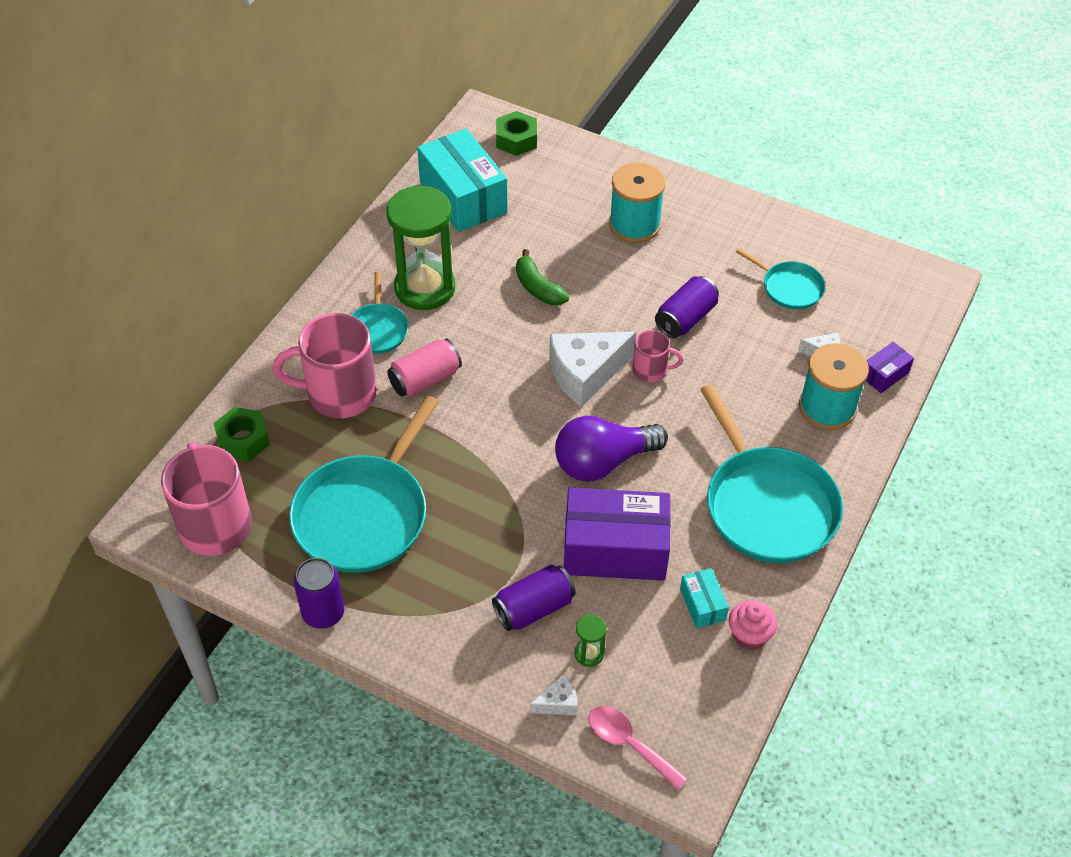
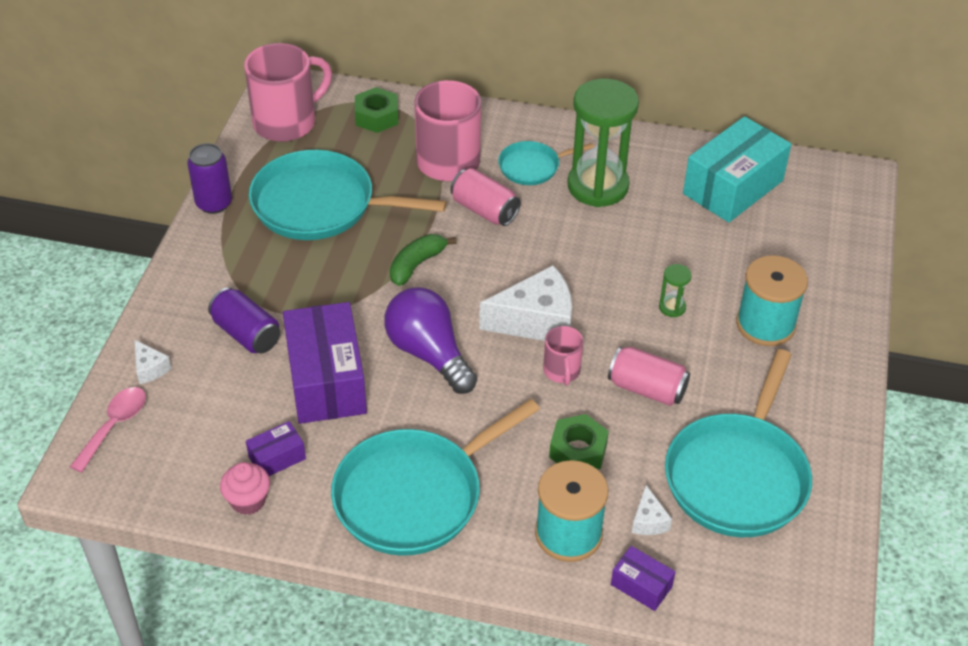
camera: 75 degrees right, 5 degrees down
green nut [496,111,537,156] -> green nut moved to [549,414,609,469]
green banana [516,249,569,306] -> green banana moved to [390,234,456,286]
white cheese [549,332,636,407] -> white cheese turned 120 degrees clockwise [479,265,572,341]
green hourglass [574,614,607,667] -> green hourglass moved to [659,264,692,317]
purple can [655,276,719,338] -> pink can [608,346,690,406]
turquoise box [680,568,729,628] -> purple box [246,421,306,476]
turquoise pan [736,248,825,310] -> turquoise pan [665,349,812,537], size x1.95

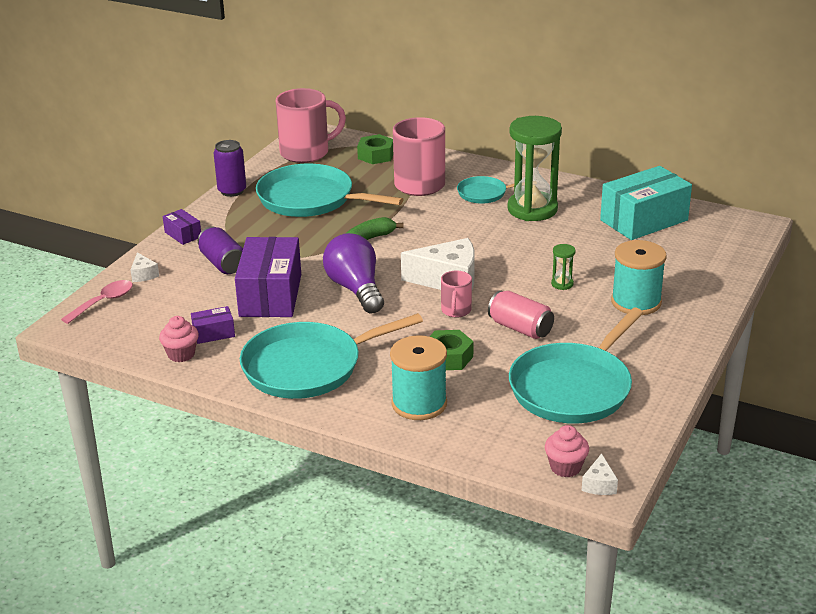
camera: 15 degrees right, 15 degrees down
pink can [450,168,521,226] -> none
purple box [611,546,675,611] -> purple box moved to [163,209,201,245]
white cheese [632,485,672,535] -> white cheese moved to [582,453,618,495]
none -> pink cupcake [545,425,589,477]

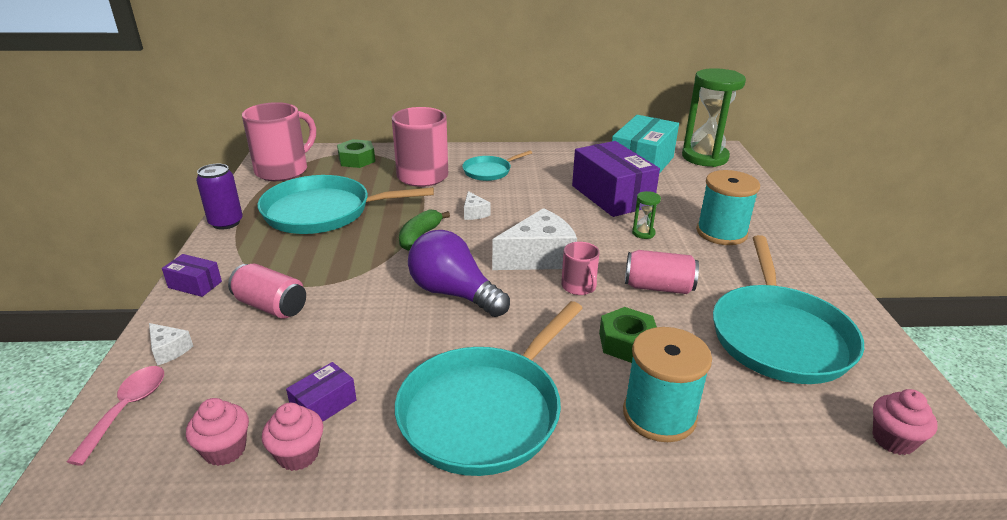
camera: 30 degrees left, 0 degrees up
purple can [198,226,243,274] -> pink can [228,264,306,319]
purple box [235,237,301,317] -> purple box moved to [572,141,660,217]
green hourglass [507,116,562,221] -> green hourglass moved to [682,68,746,167]
white cheese [582,453,618,495] -> white cheese moved to [464,191,490,220]
none -> pink cupcake [186,398,249,466]

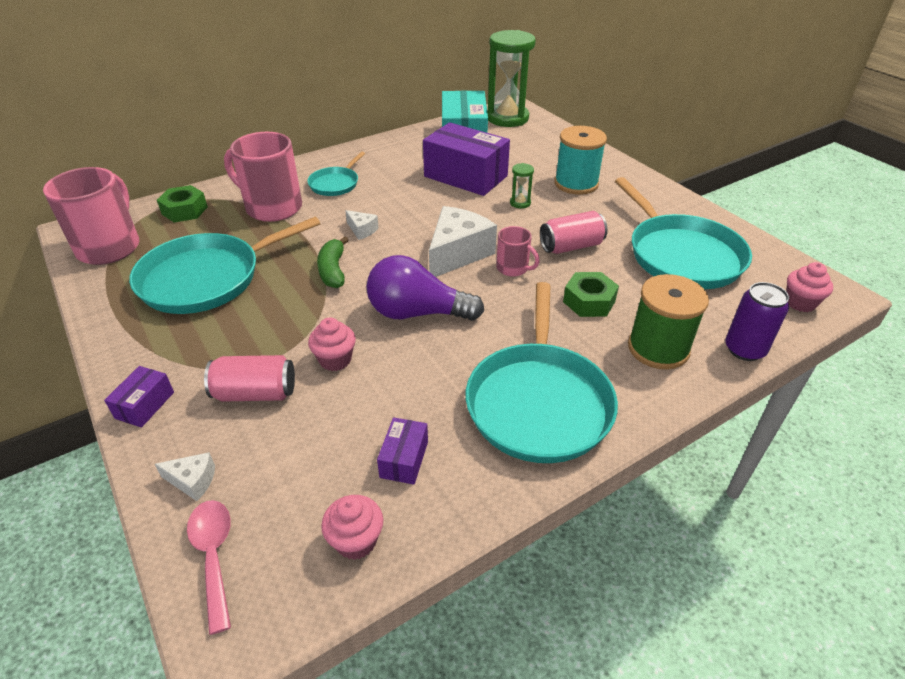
camera: 30 degrees left, 10 degrees up
purple box [162,254,222,297] -> purple box turned 60 degrees counterclockwise [104,366,174,427]
purple can [196,164,243,230] -> purple can moved to [725,282,789,361]
pink cupcake [262,403,323,471] -> pink cupcake moved to [308,318,356,371]
turquoise spool [623,327,712,442] -> green spool [628,274,709,369]

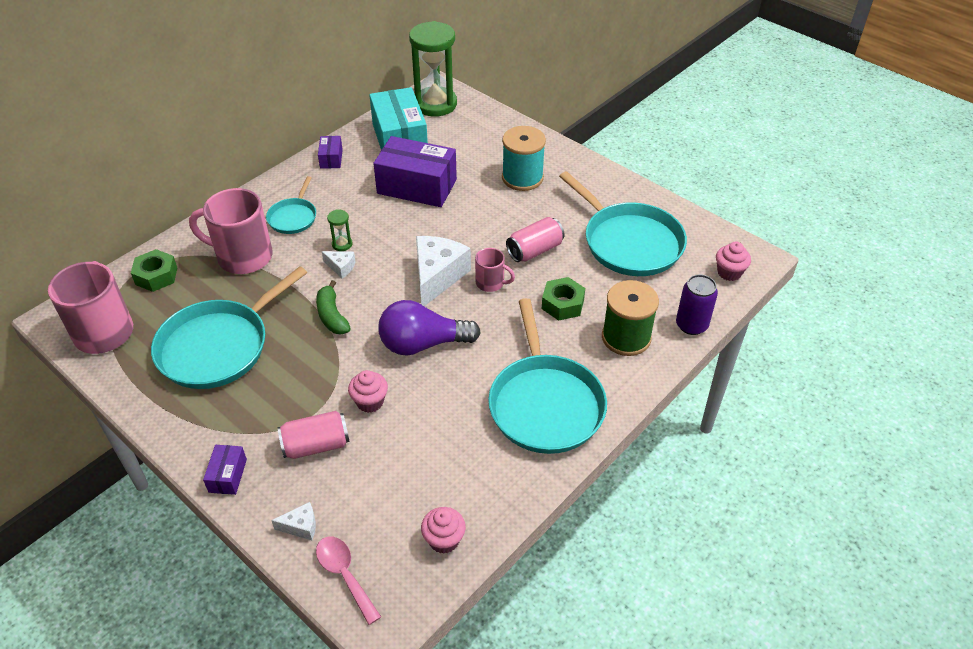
camera: 15 degrees left, 5 degrees up
purple box [377,417,428,485] -> purple box moved to [318,136,343,169]
green hourglass [510,163,534,208] -> green hourglass moved to [327,209,352,251]

